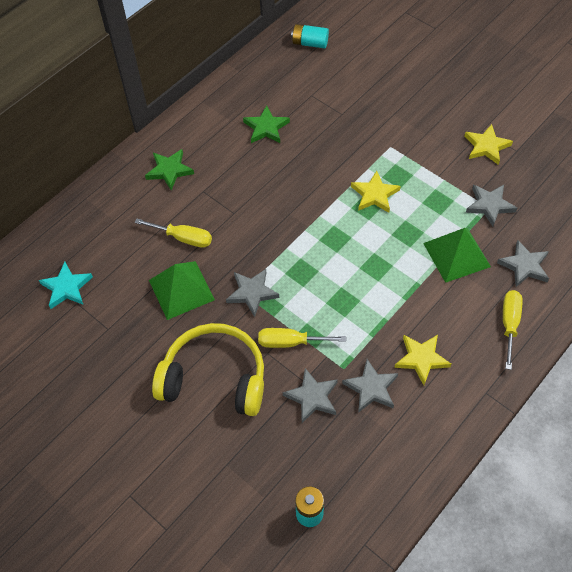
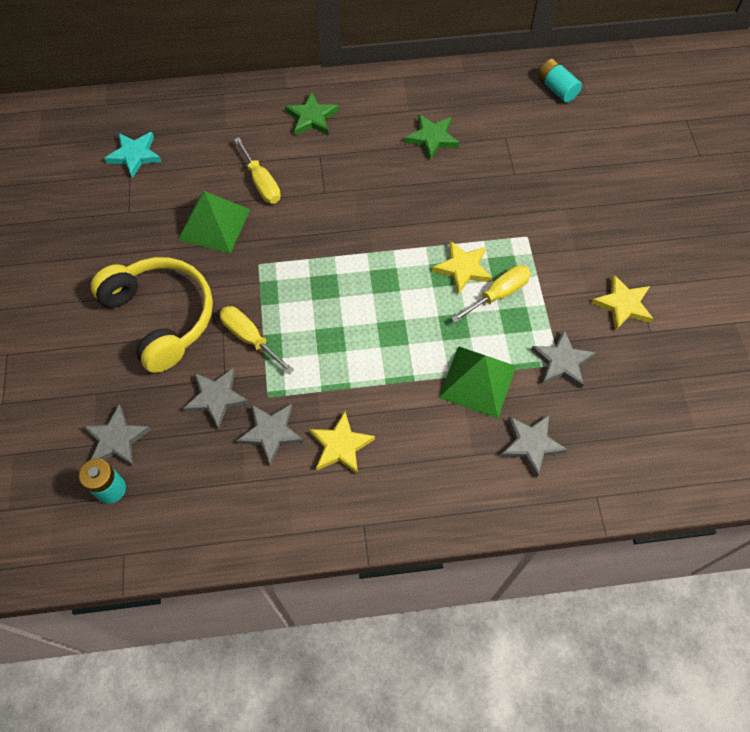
camera: 40 degrees right, 5 degrees up
grey star [226,269,279,317] -> grey star moved to [83,404,151,466]
yellow screwdriver [503,290,522,370] -> yellow screwdriver moved to [451,265,531,323]

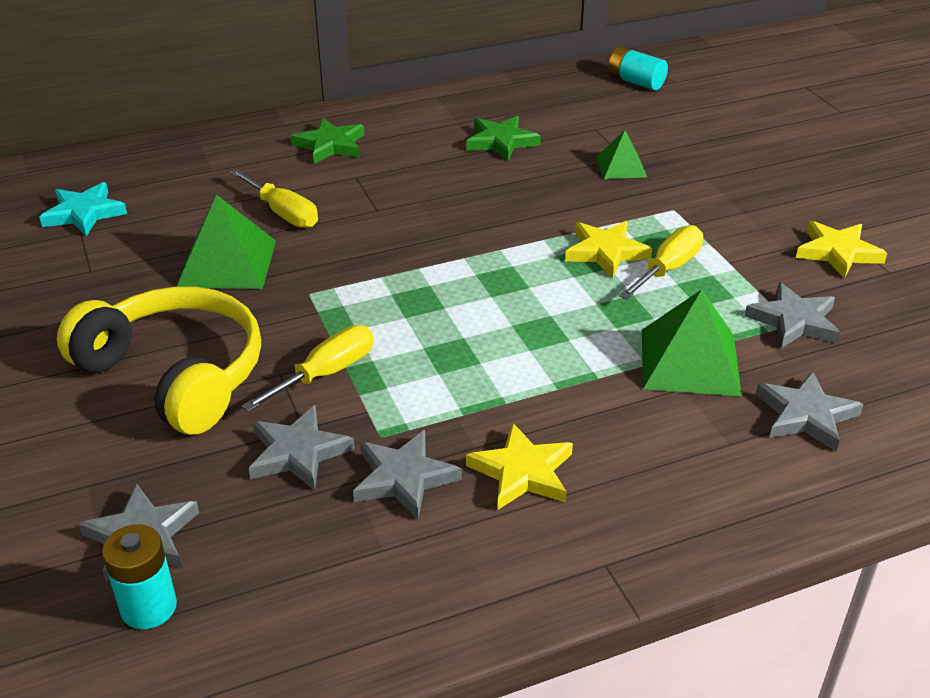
camera: 15 degrees left, 25 degrees down
yellow screwdriver [220,306,294,374] -> yellow screwdriver turned 105 degrees clockwise [242,325,374,412]
none -> green pyramid [596,130,647,179]

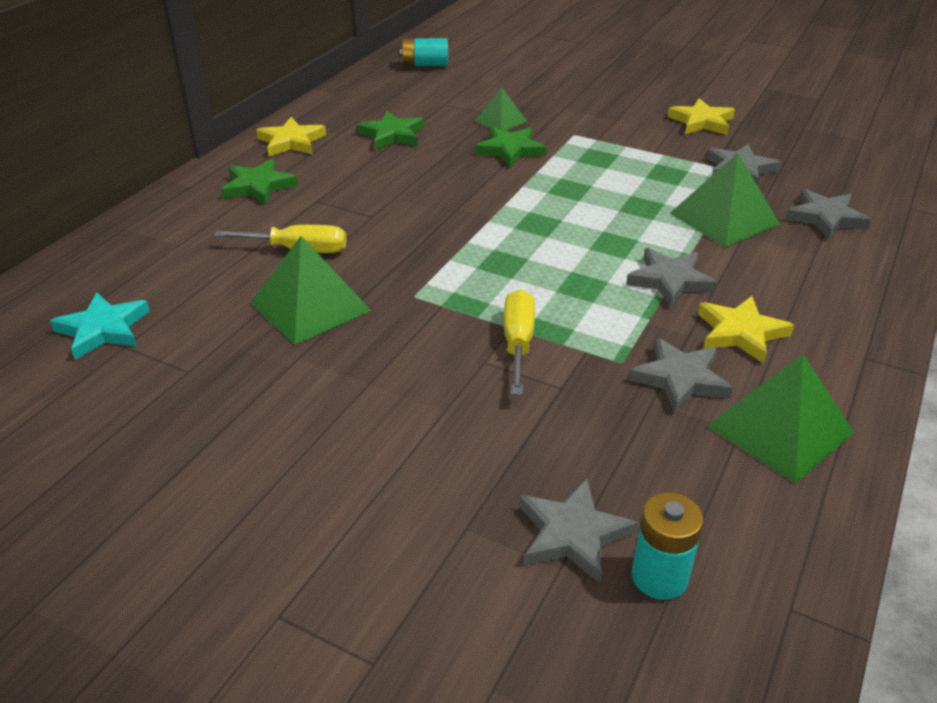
camera: 40 degrees left, 0 degrees up
yellow headphones [57,286,261,435] -> none
grey star [249,405,355,490] -> grey star moved to [626,248,718,307]
yellow star [565,221,652,278] -> yellow star moved to [256,117,326,156]
yellow screwdriver [619,225,703,300] -> none
none -> green star [475,127,546,167]
none -> green pyramid [707,354,854,483]

